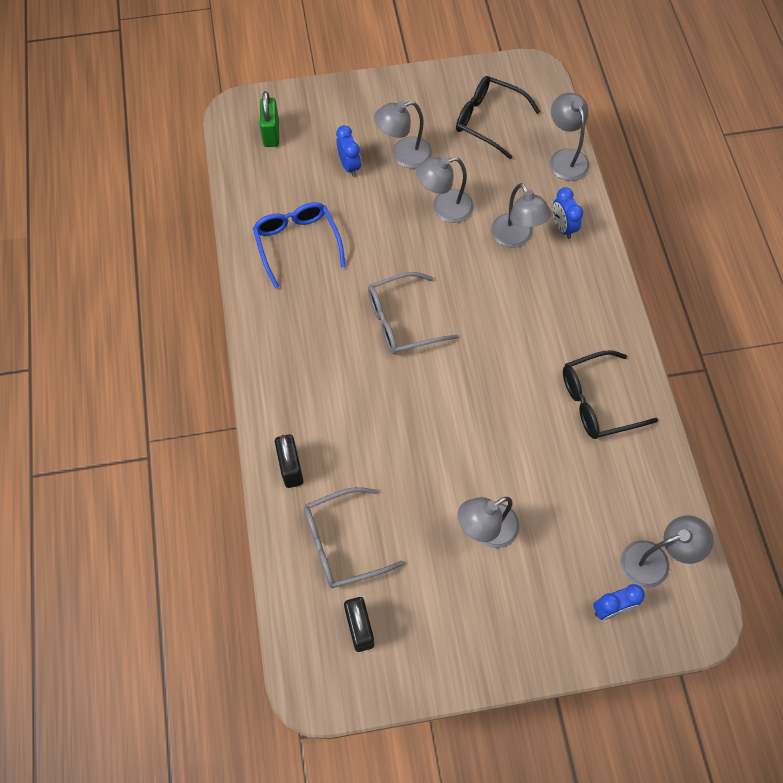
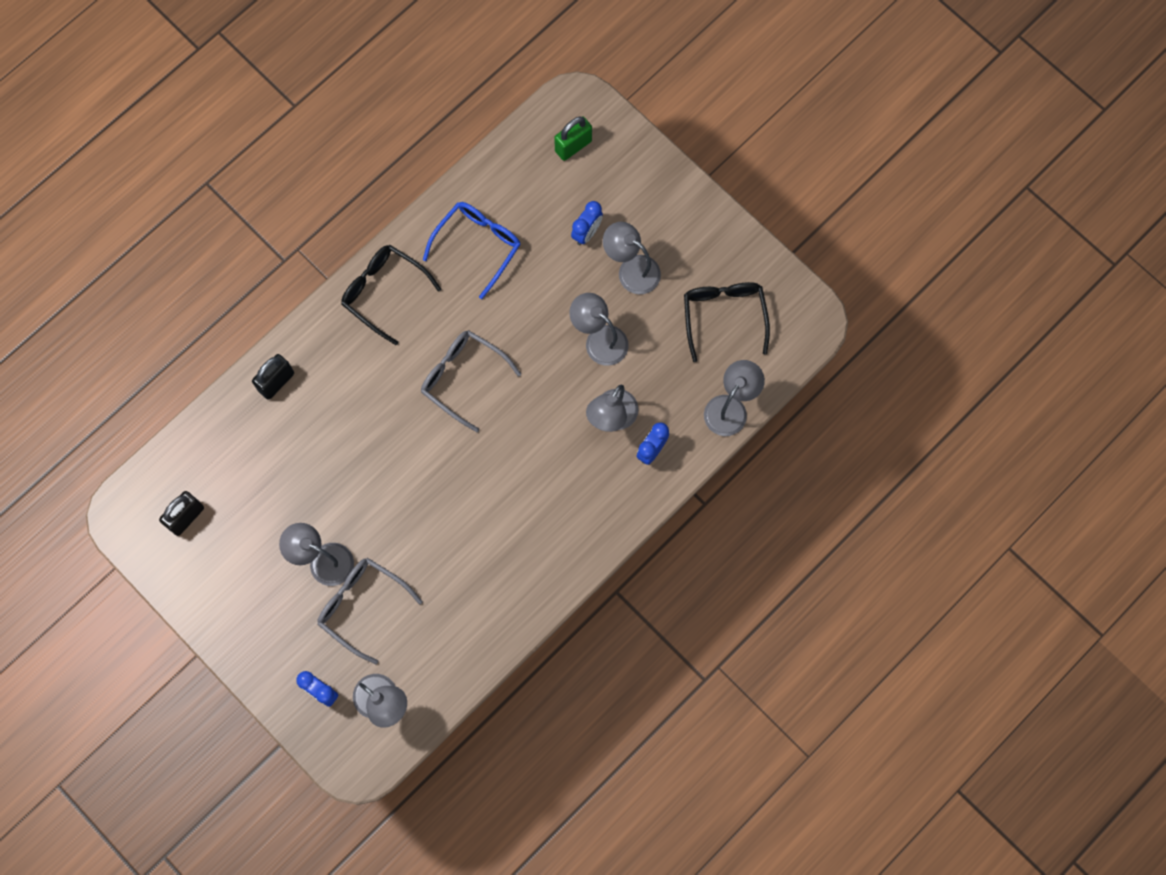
camera: 55 degrees right, 10 degrees up
grey glasses [304,487,404,588] -> grey glasses moved to [317,558,422,665]
black glasses [563,351,658,439] -> black glasses moved to [341,245,442,345]

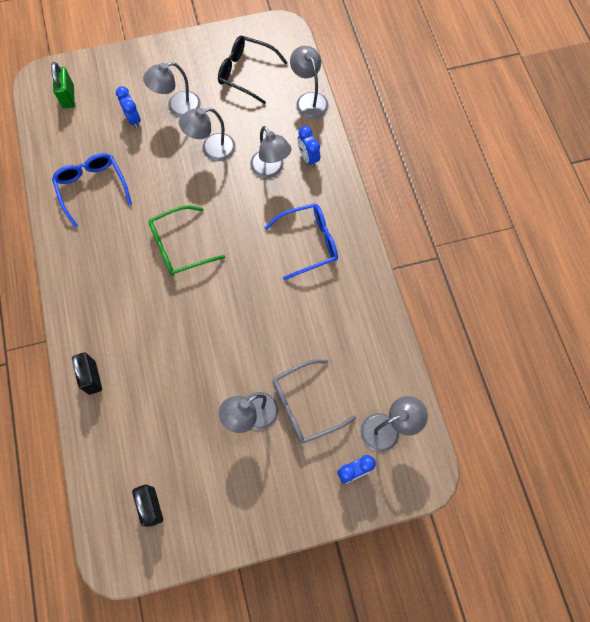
camera: 60 degrees left, 5 degrees down
black glasses [341,245,442,345] -> none
grey glasses [421,330,521,432] -> green glasses [148,205,225,276]
none -> blue glasses [264,203,338,280]

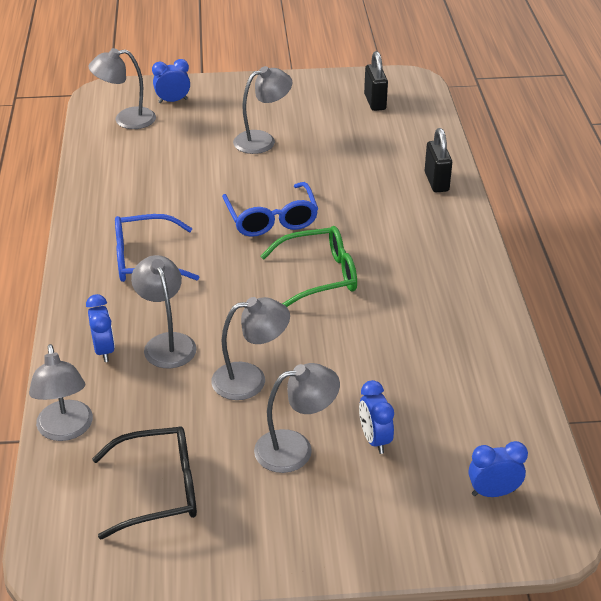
camera: 170 degrees left, 30 degrees down
green padlock [51,62,75,109] -> blue clock [469,441,528,497]
blue glasses [52,153,132,228] -> blue glasses moved to [222,182,318,237]
black glasses [218,36,288,104] -> black glasses turned 45 degrees counterclockwise [92,426,197,539]
grey glasses [272,360,356,444] -> none

